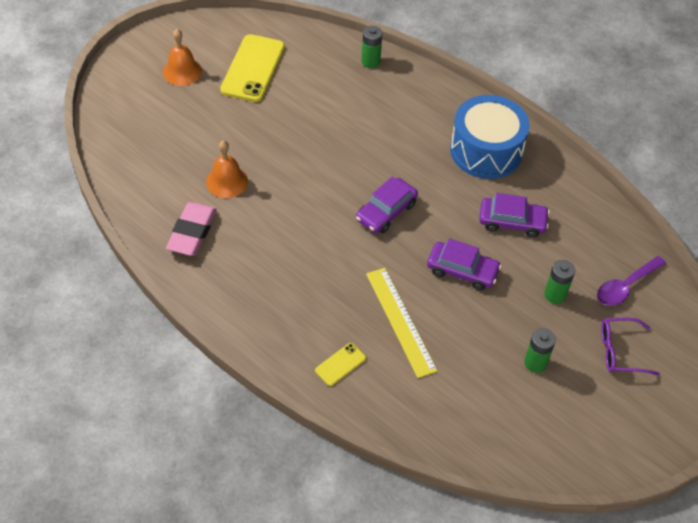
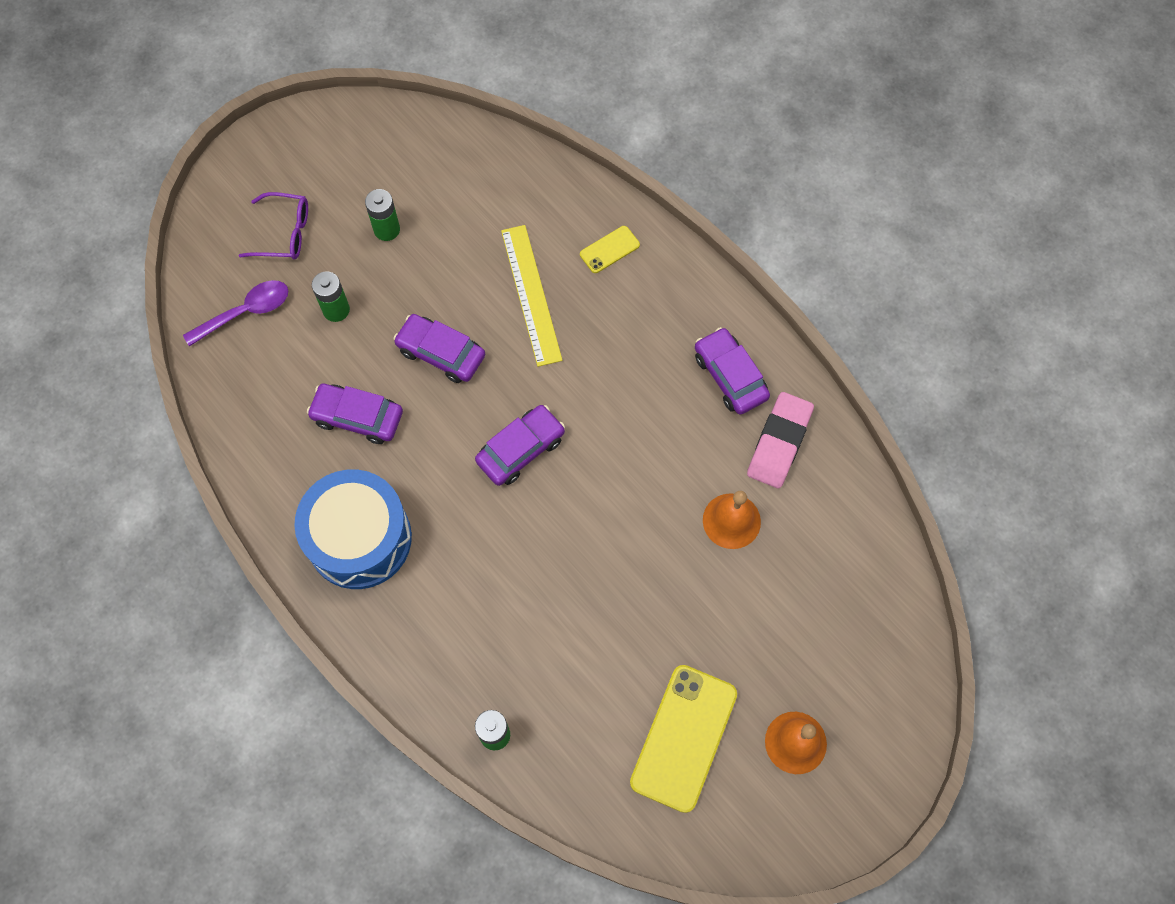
camera: 170 degrees left, 15 degrees up
none -> purple car [695,327,770,415]

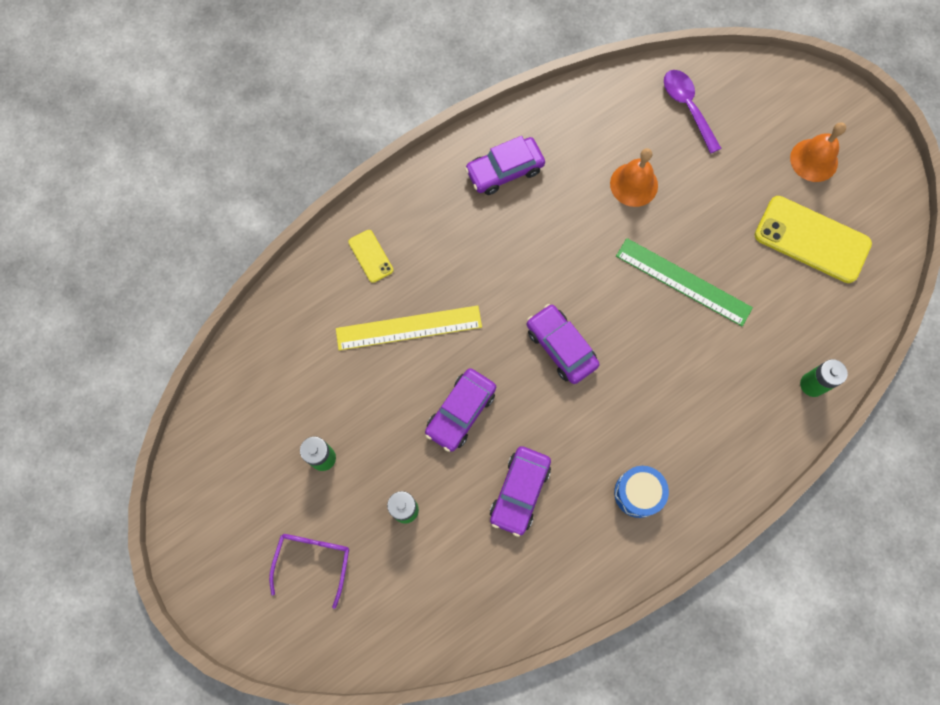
camera: 85 degrees left, 5 degrees up
purple spoon [183,280,288,347] -> purple spoon moved to [664,70,722,154]
blue drum [294,469,412,589] -> blue drum [614,466,669,518], size x0.51
pink eraser [747,392,814,488] -> none
none -> green ruler [616,238,753,326]

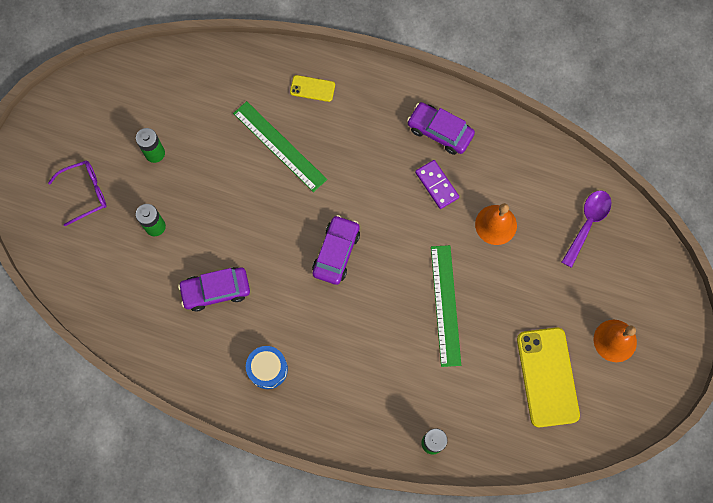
camera: 55 degrees right, 0 degrees up
yellow ruler [336,305,482,350] -> green ruler [233,101,327,192]
yellow phone [348,230,393,283] -> yellow phone turned 75 degrees clockwise [290,75,335,102]
purple car [425,368,496,452] -> none
none -> purple domino [415,160,459,209]

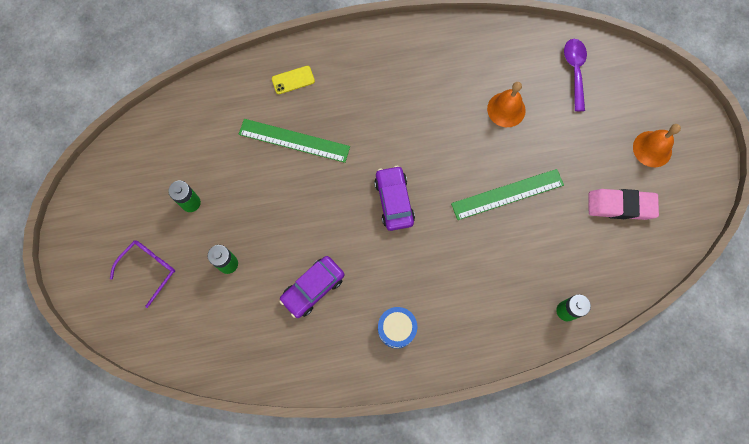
camera: 30 degrees left, 0 degrees up
purple car [407,102,475,155] -> none
purple domino [415,160,459,209] -> none
green ruler [431,245,461,367] -> green ruler turned 75 degrees counterclockwise [451,169,564,220]
yellow phone [517,327,580,427] -> pink eraser [589,189,659,220]

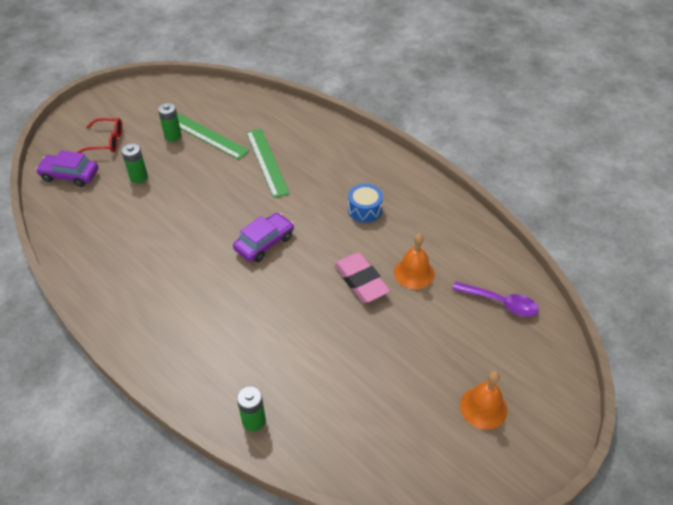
camera: 55 degrees right, 25 degrees down
purple glasses [110,240,175,308] -> red glasses [76,118,123,153]
yellow phone [272,66,315,94] -> none
purple car [279,256,344,318] -> purple car moved to [36,150,98,187]
blue drum [378,307,417,348] -> blue drum moved to [348,184,383,223]
green ruler [451,169,564,220] -> green ruler moved to [177,113,249,160]
purple spoon [564,39,587,111] -> purple spoon turned 60 degrees clockwise [452,281,539,317]
pink eraser [589,189,659,220] -> pink eraser moved to [334,253,390,303]

